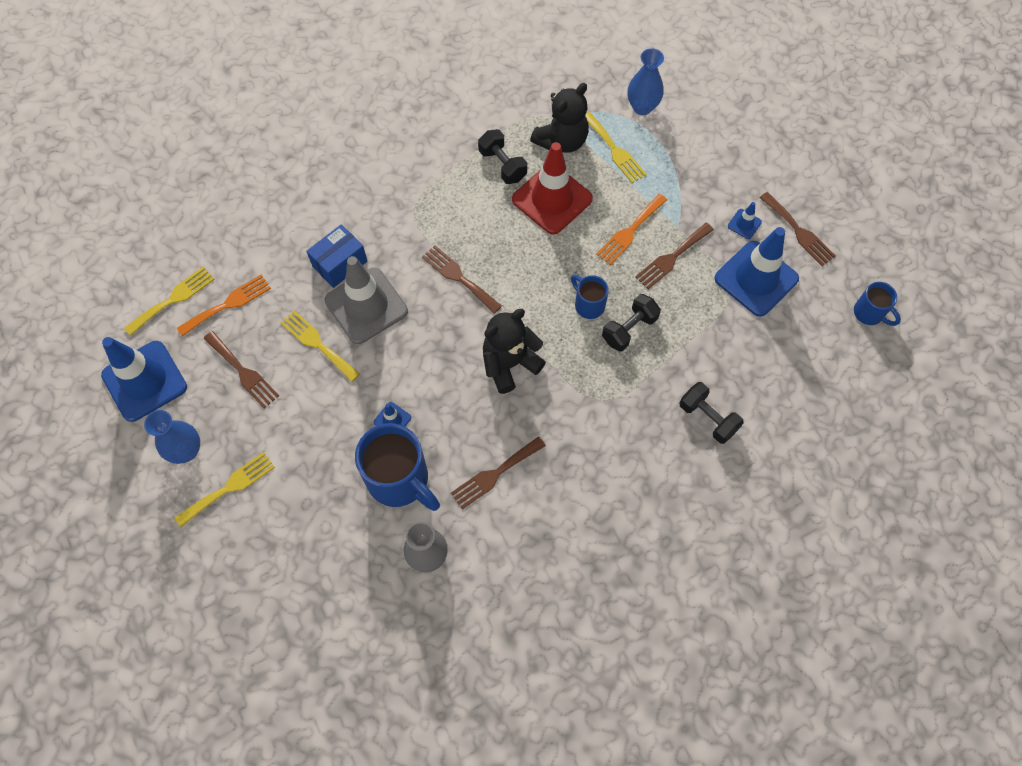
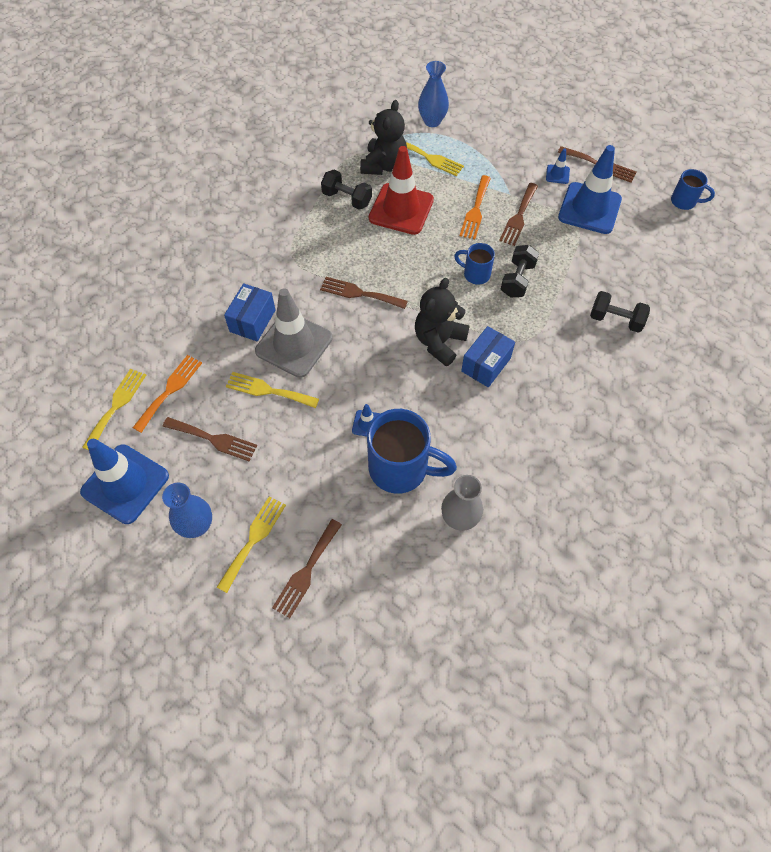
camera: 25 degrees left, 5 degrees down
brown fork [451,436,546,509] -> brown fork moved to [272,519,342,618]
none -> blue box [461,326,515,387]

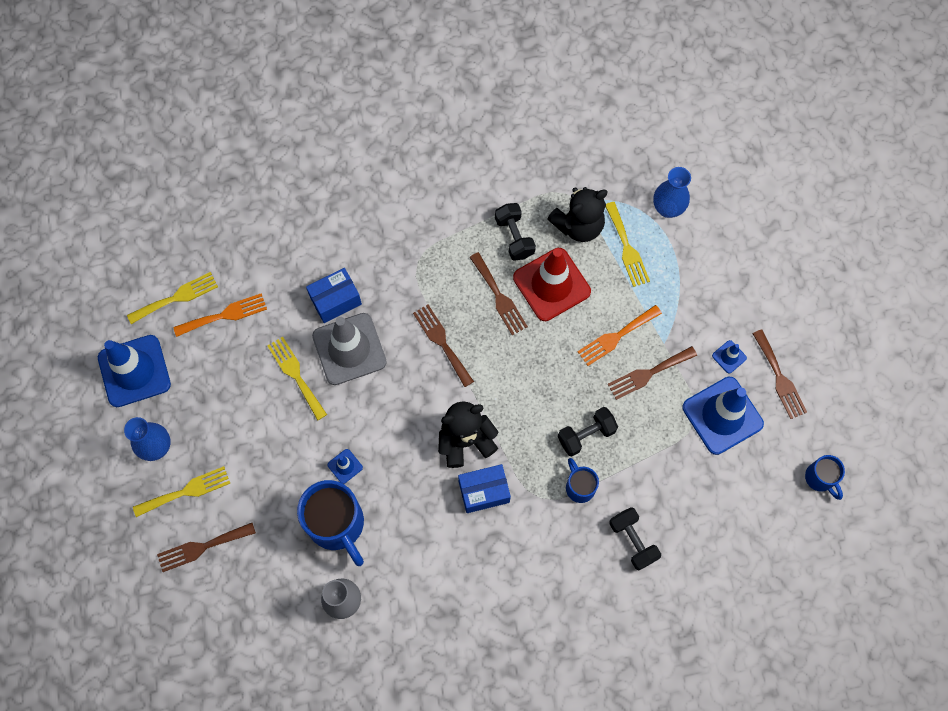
camera: 40 degrees right, 10 degrees up
brown fork [163,417,257,461] -> brown fork moved to [470,252,528,335]
blue mug [454,243,495,285] -> blue mug moved to [566,458,599,503]

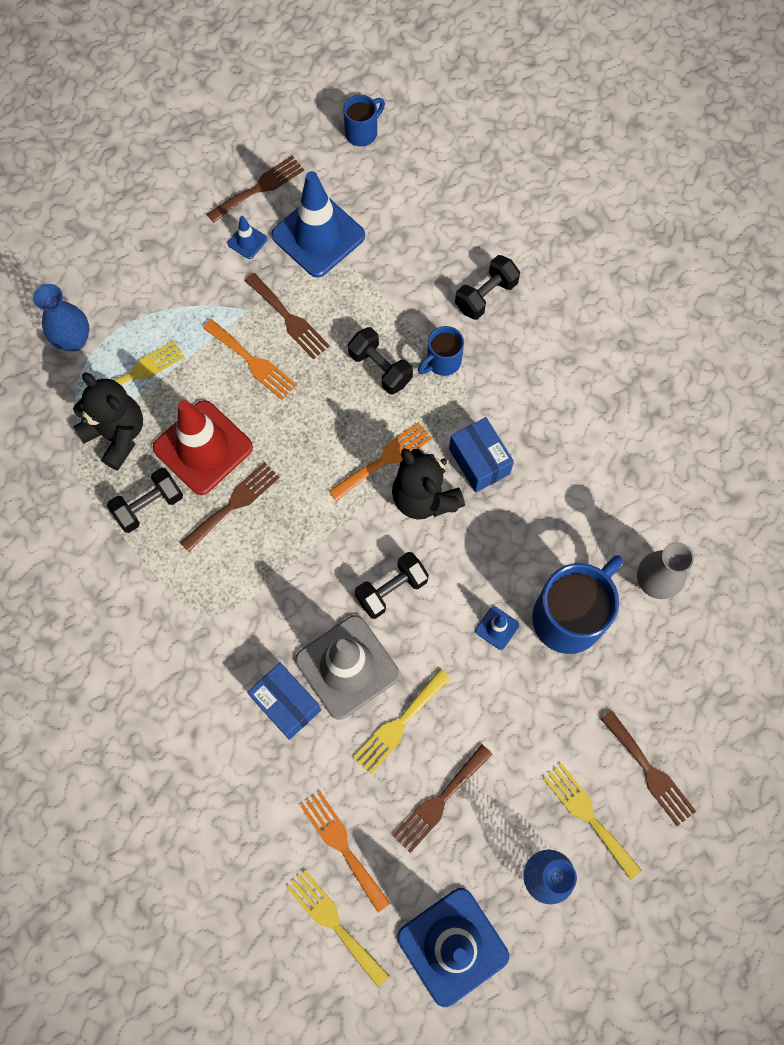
camera: 105 degrees left, 0 degrees up
brown fork [413,305,474,387] -> brown fork moved to [392,744,493,853]
none -> orange fork [329,422,432,501]
none -> black dumbbell [355,552,429,619]

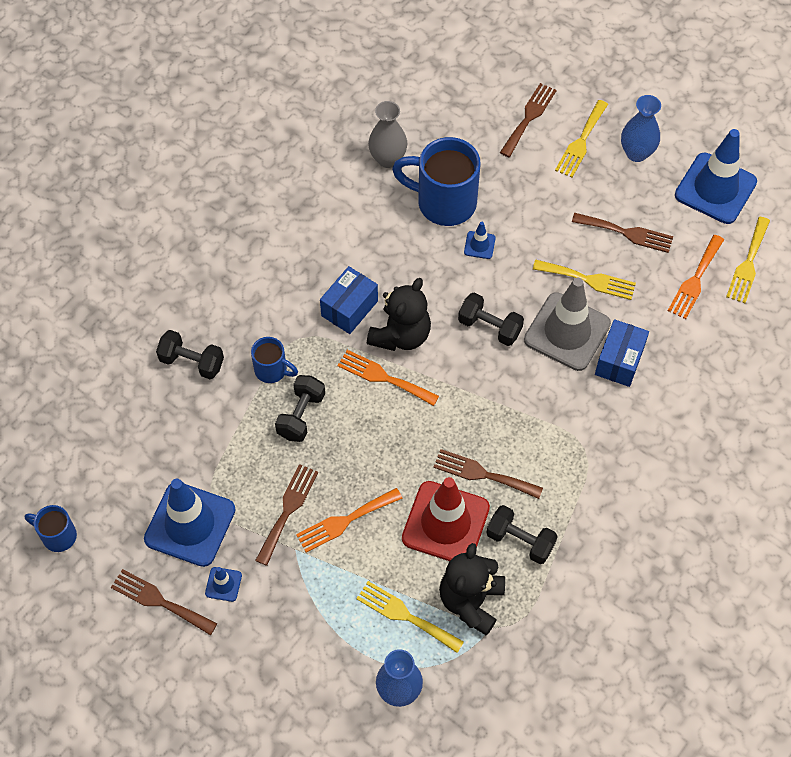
camera: 115 degrees left, 10 degrees down
orange fork [203,319,297,400] -> orange fork turned 135 degrees counterclockwise [296,488,403,553]

